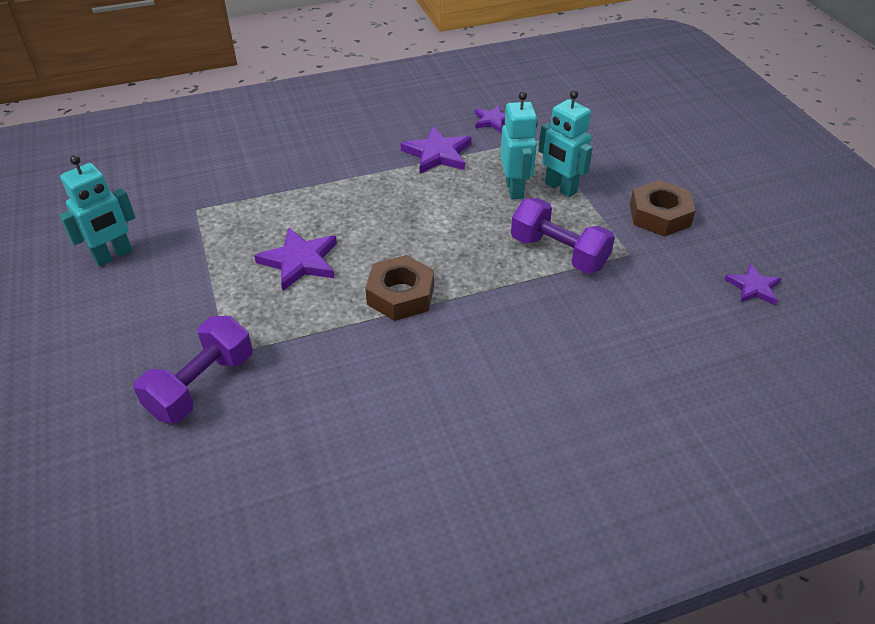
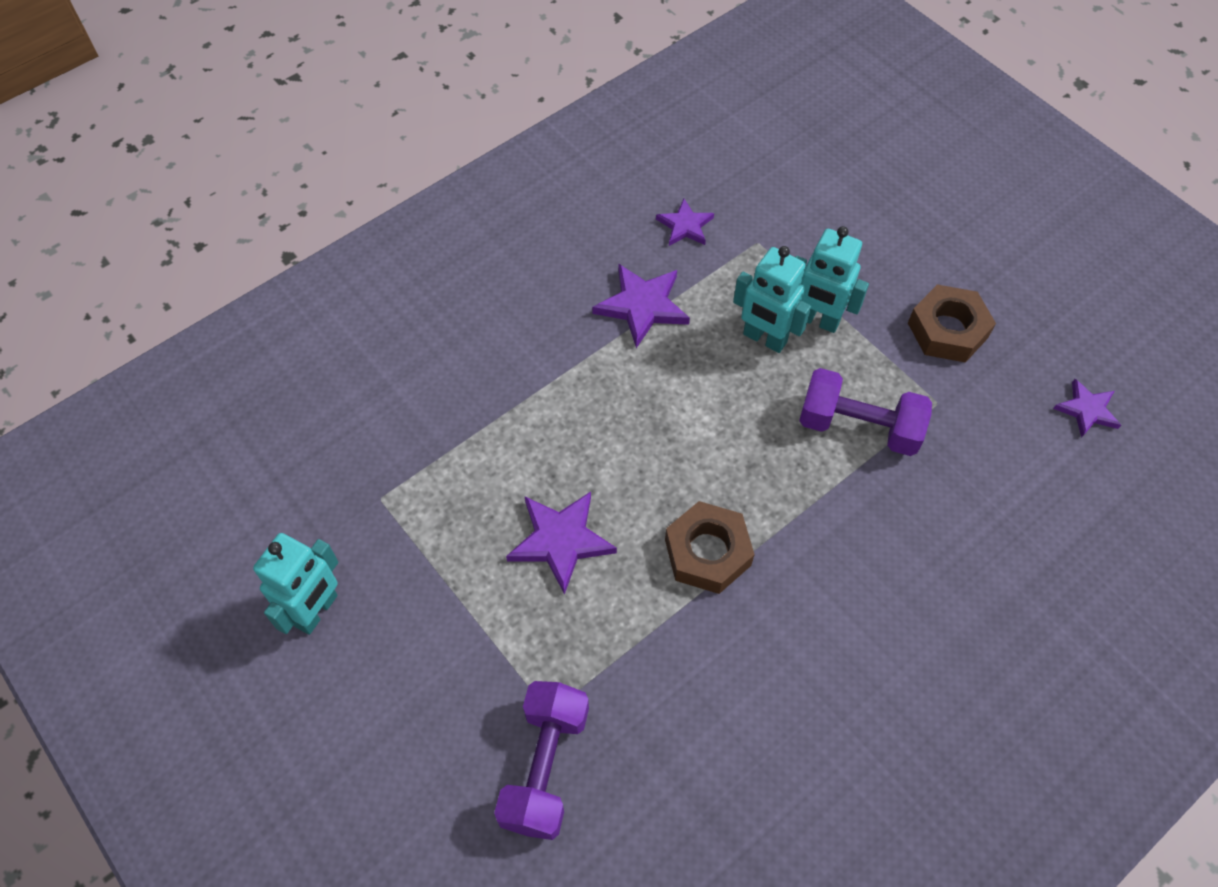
camera: 20 degrees left, 15 degrees up
turquoise robot [500,91,538,200] -> turquoise robot turned 150 degrees clockwise [733,246,811,353]

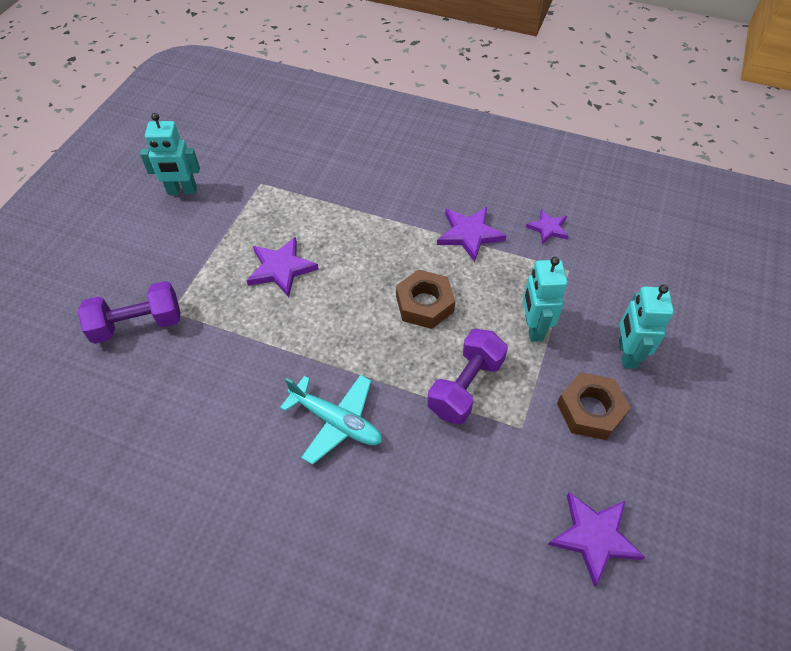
camera: 60 degrees right, 5 degrees down
brown nut [665,501,755,594] -> brown nut moved to [396,269,455,329]
turquoise robot [733,246,811,353] -> turquoise robot moved to [619,284,674,368]
purple dumbbell [799,368,932,456] -> purple dumbbell turned 45 degrees clockwise [427,329,508,424]
purple star [1053,379,1121,438] -> purple star [548,492,645,587], size x1.59
none -> turquoise plane [280,375,382,465]

